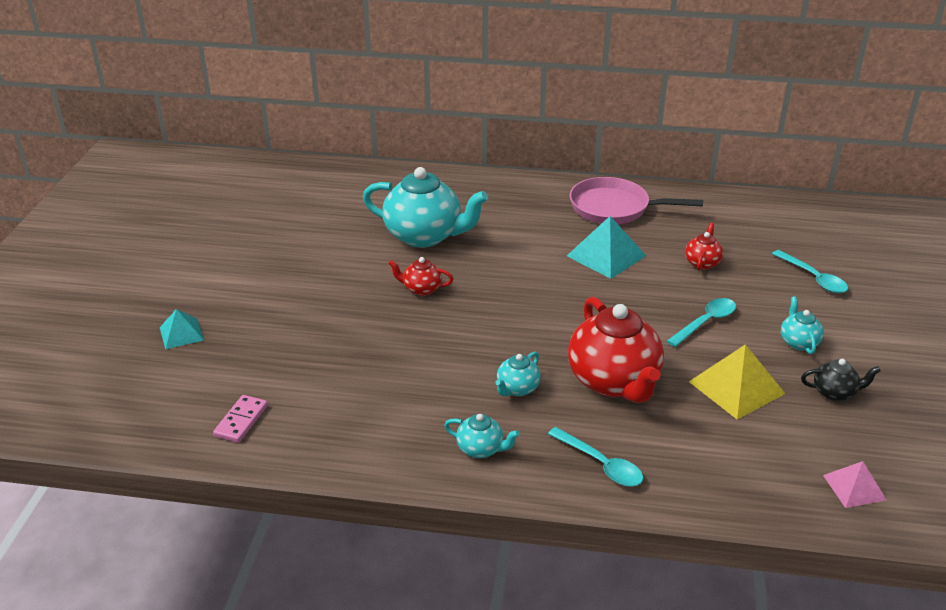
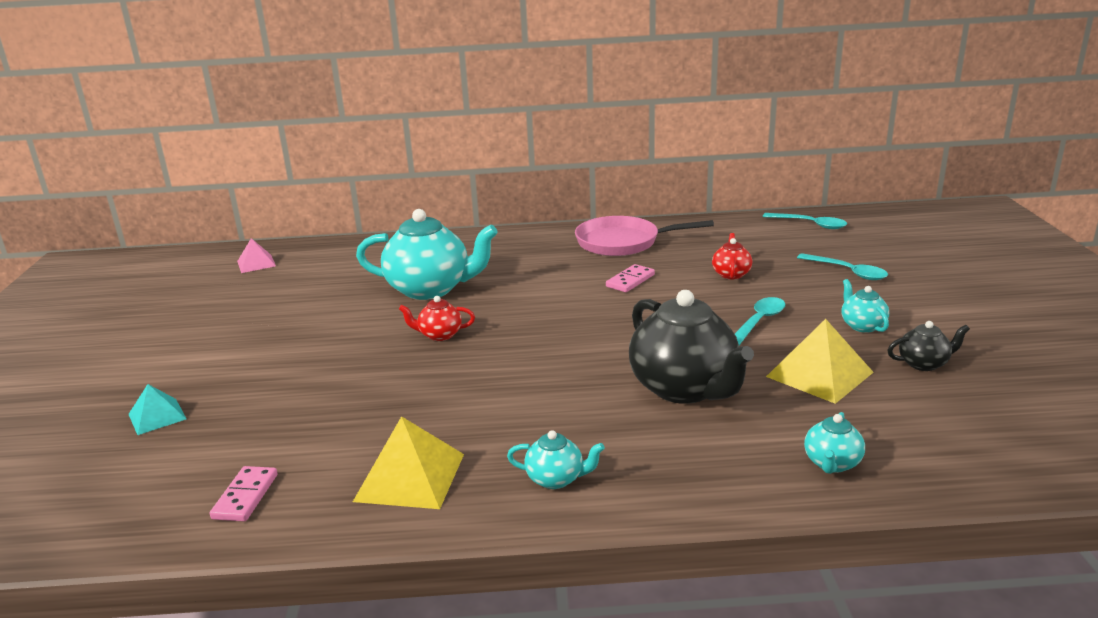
camera: 10 degrees left, 10 degrees down
turquoise teapot [495,352,541,396] -> turquoise teapot moved to [804,412,865,474]
turquoise spoon [548,427,643,486] -> turquoise spoon moved to [763,213,847,229]
turquoise pyramid [567,216,646,279] -> pink domino [606,264,655,292]
red teapot [568,297,664,403] -> black teapot [629,290,754,404]
pink pyramid [823,461,887,508] -> pink pyramid moved to [237,238,276,273]
none -> yellow pyramid [353,416,464,509]

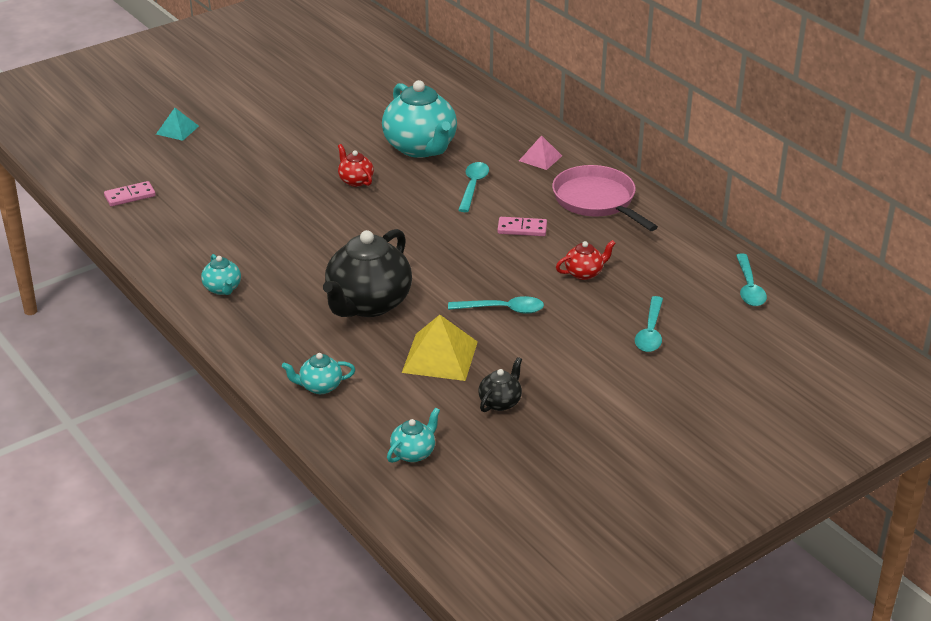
camera: 55 degrees right, 10 degrees up
pink pyramid [237,238,276,273] -> pink pyramid moved to [519,135,562,170]
yellow pyramid [353,416,464,509] -> none
turquoise teapot [842,279,889,333] -> turquoise teapot moved to [387,407,440,463]
black teapot [887,321,970,371] -> black teapot turned 105 degrees counterclockwise [478,357,522,412]
none -> turquoise spoon [458,162,489,212]

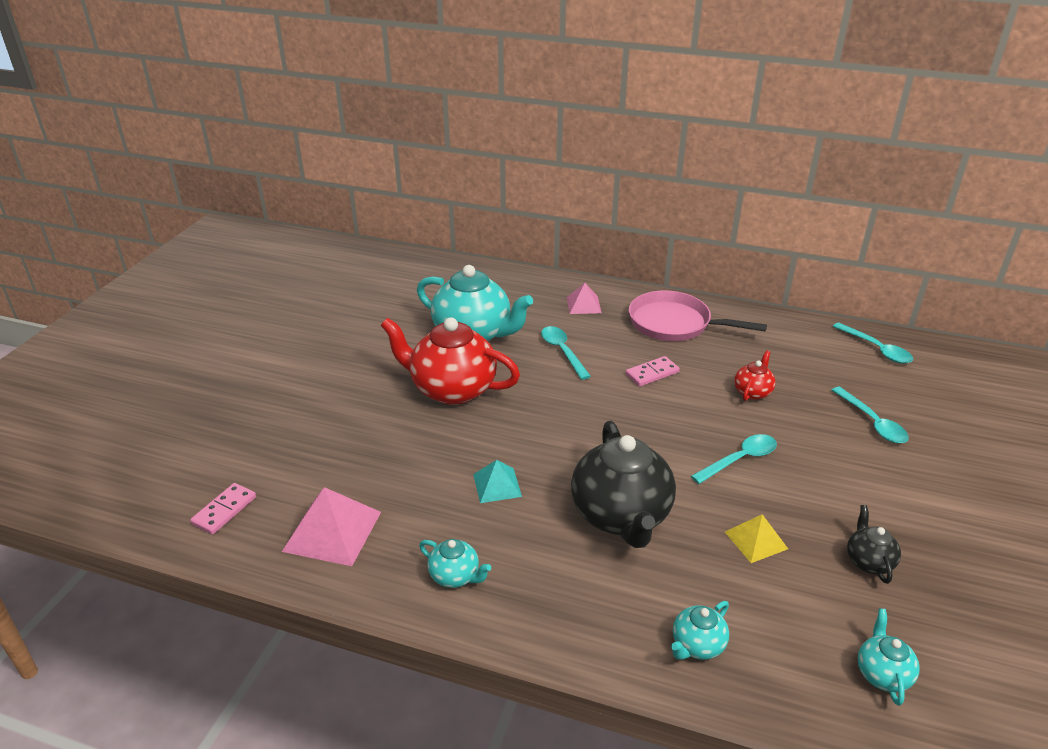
camera: 35 degrees left, 0 degrees up
turquoise pyramid [156,108,199,141] -> turquoise pyramid moved to [473,460,522,503]
red teapot [338,144,374,187] -> red teapot [380,317,520,405], size x2.17
yellow pyramid [402,315,478,381] -> yellow pyramid [725,514,788,563], size x0.60
none -> pink pyramid [282,487,381,566]

